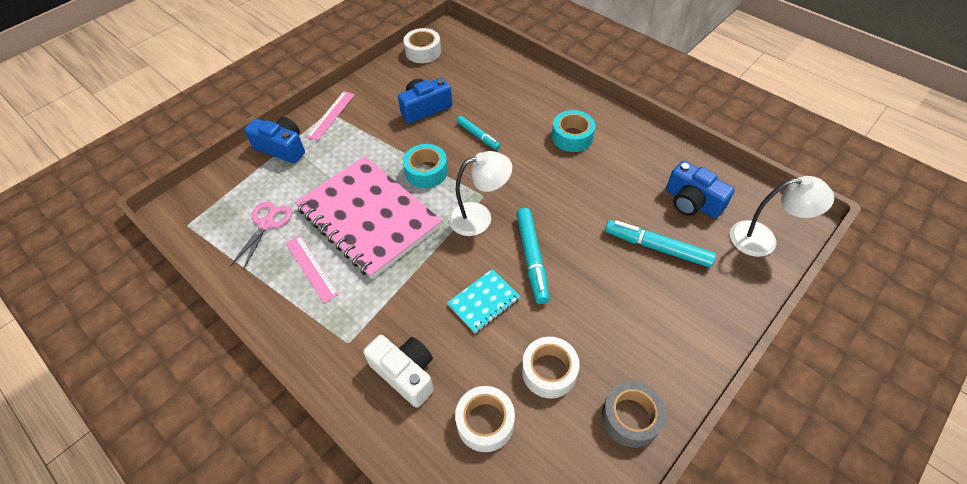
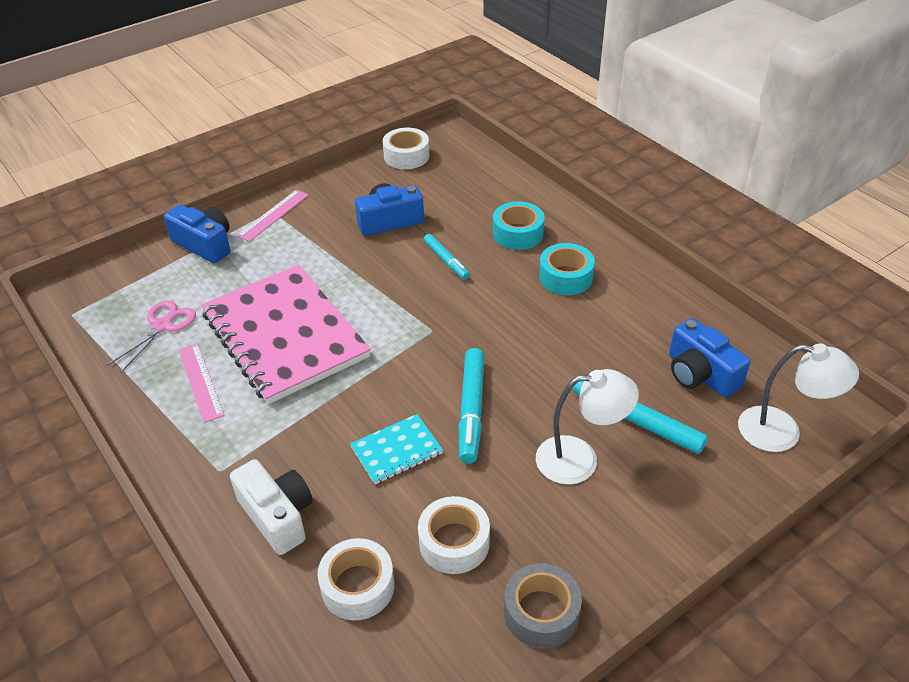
camera: 10 degrees right, 10 degrees down
turquoise tape [403,144,448,188] -> turquoise tape moved to [493,201,545,250]
white lamp [448,151,512,236] -> white lamp moved to [536,369,639,484]

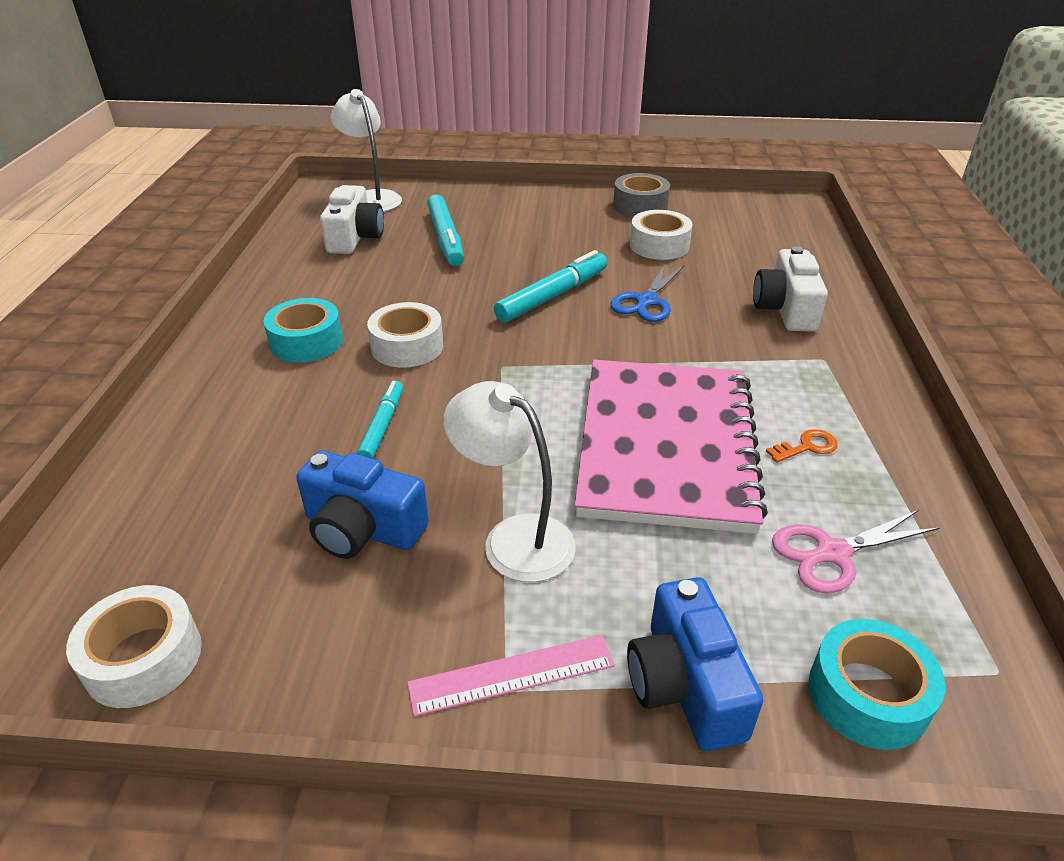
camera: 140 degrees left, 5 degrees down
pink ruler [179,344,224,423] -> orange key [766,429,838,463]
white tape [318,538,394,620] -> white tape moved to [367,302,443,368]
turquoise notebook [350,414,443,484] -> blue scissors [610,263,684,322]
turquoise tape [493,201,545,250] -> turquoise tape moved to [809,619,946,750]
white lamp [536,369,639,484] -> white lamp moved to [443,381,576,582]
blue camera [669,318,750,398] -> white camera [320,185,384,254]

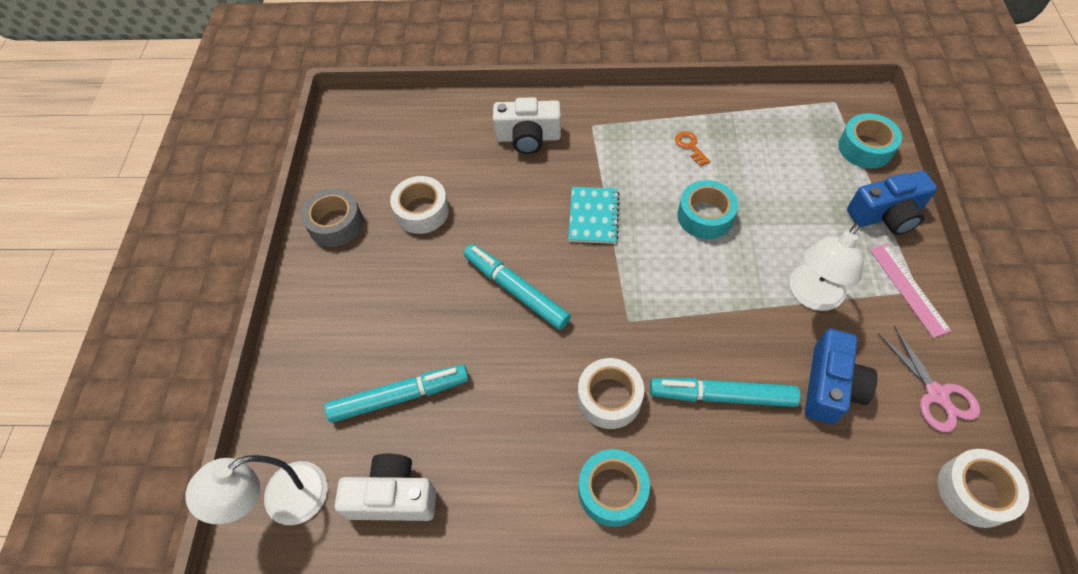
camera: 90 degrees left, 20 degrees up
turquoise marker [357,381,403,459] -> turquoise marker [650,378,801,407], size x1.61
pink notebook [574,360,768,534] -> turquoise tape [677,180,738,239]
blue scissors [610,263,684,322] -> none
pink scissors [772,510,940,593] -> pink scissors moved to [878,325,980,432]
none -> turquoise notebook [568,187,619,244]

